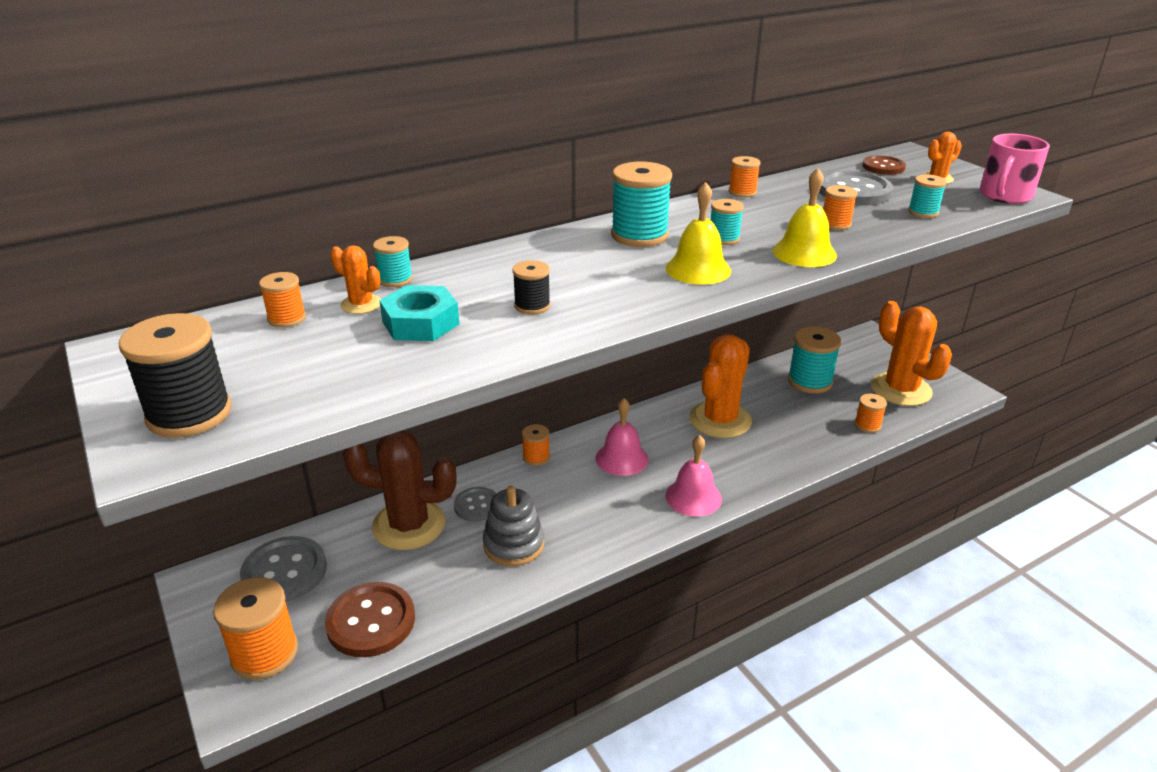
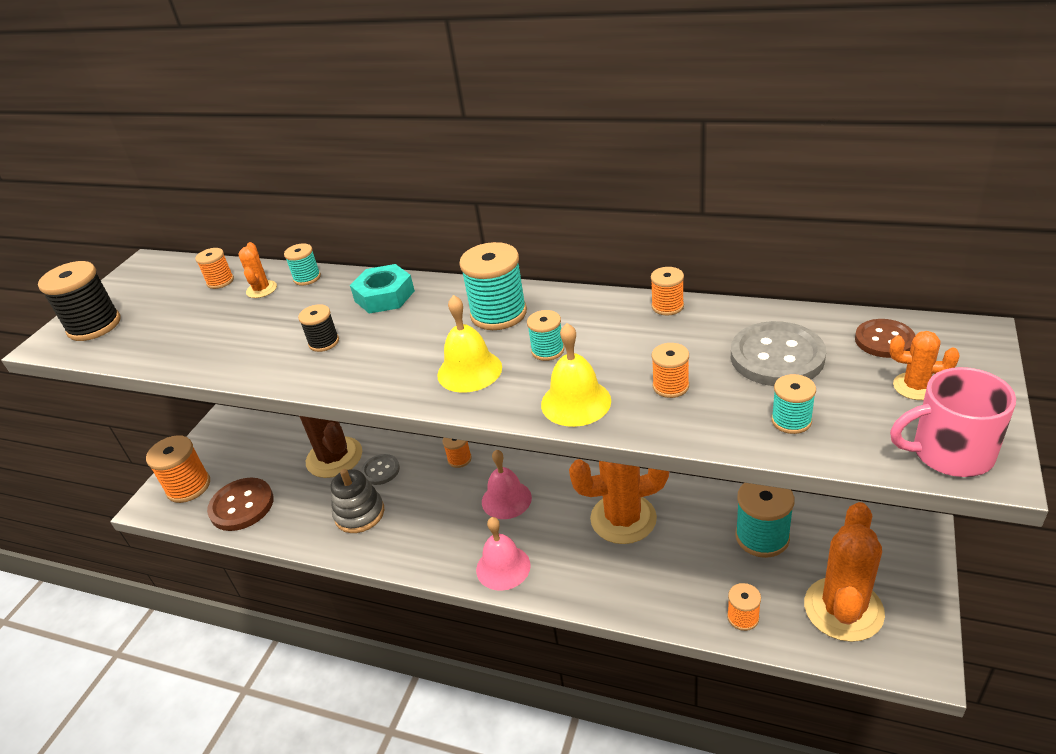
camera: 55 degrees right, 5 degrees up
grey button [240,536,327,602] -> none
turquoise nut [379,285,460,341] -> turquoise nut moved to [350,264,415,314]

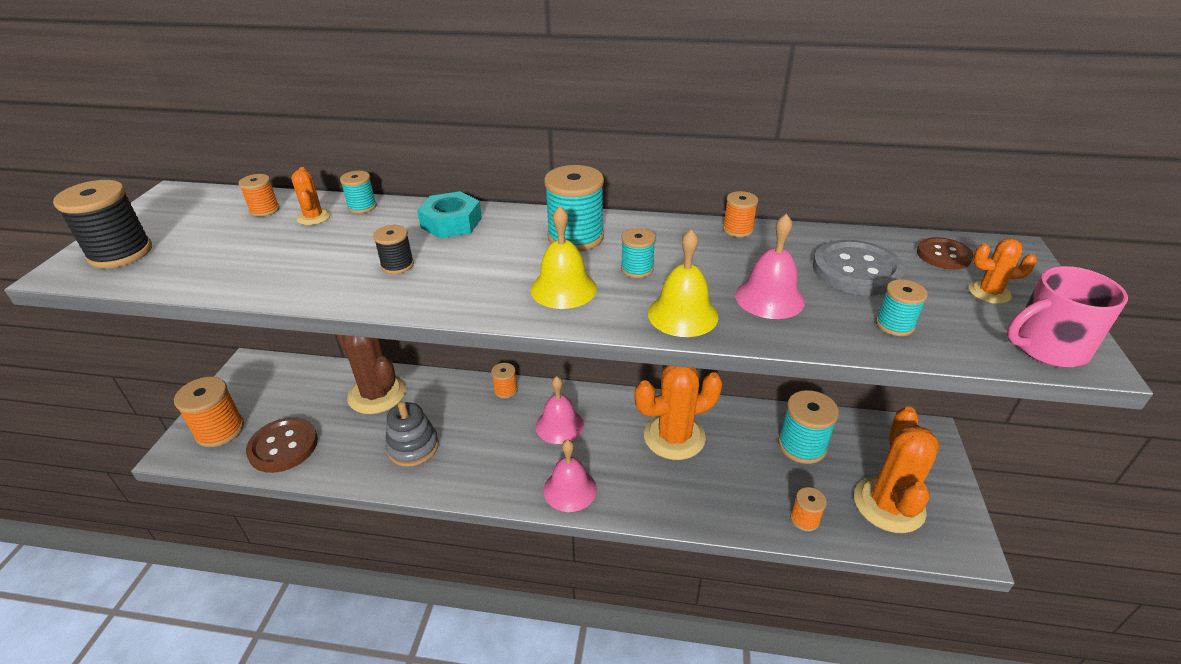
camera: 15 degrees left, 0 degrees up
grey button [361,454,400,485] -> none
orange spool [652,343,689,398] -> pink bell [735,213,805,319]

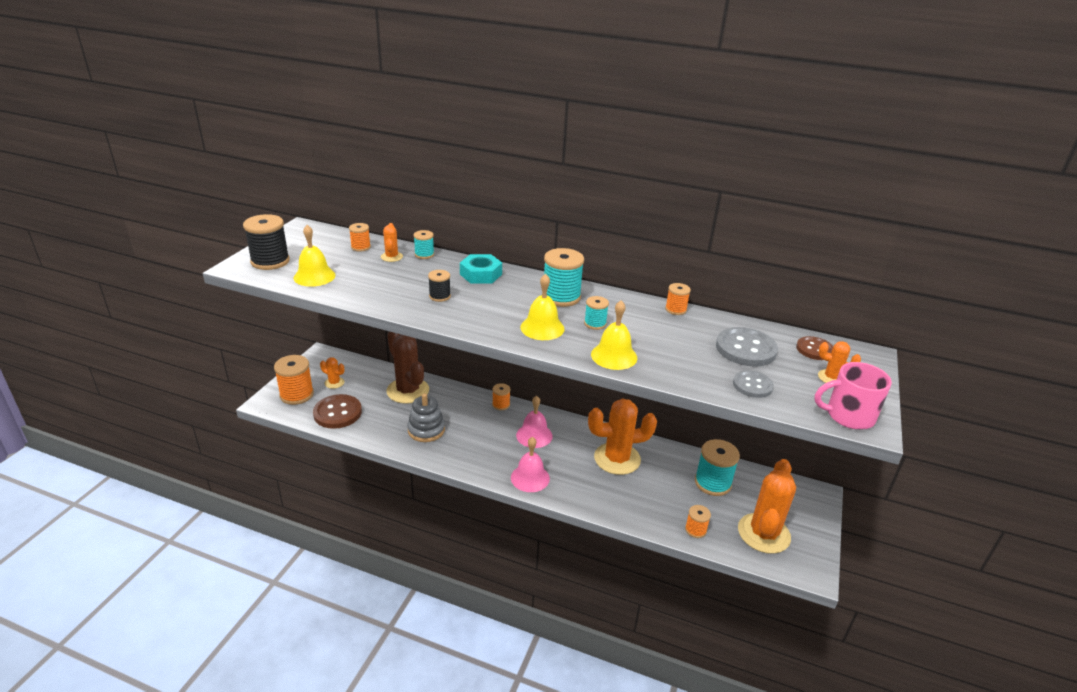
camera: 10 degrees right, 5 degrees down
pink bell [735,213,805,319] -> none
turquoise spool [876,279,928,336] -> grey button [733,370,774,398]
none -> yellow bell [293,225,335,287]
none -> orange cactus [320,357,344,389]

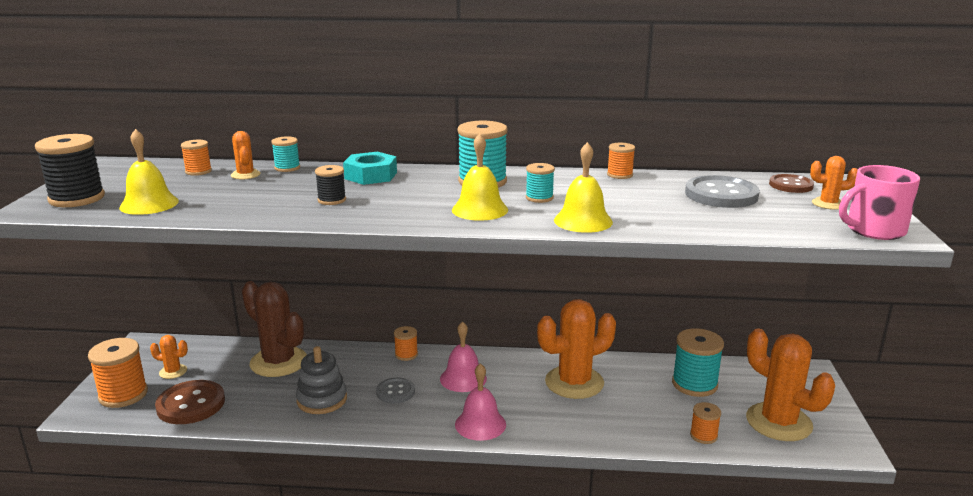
camera: 15 degrees left, 10 degrees down
grey button [733,370,774,398] -> grey button moved to [376,378,415,404]
orange cactus [738,459,796,554] -> orange cactus turned 45 degrees counterclockwise [746,329,835,441]

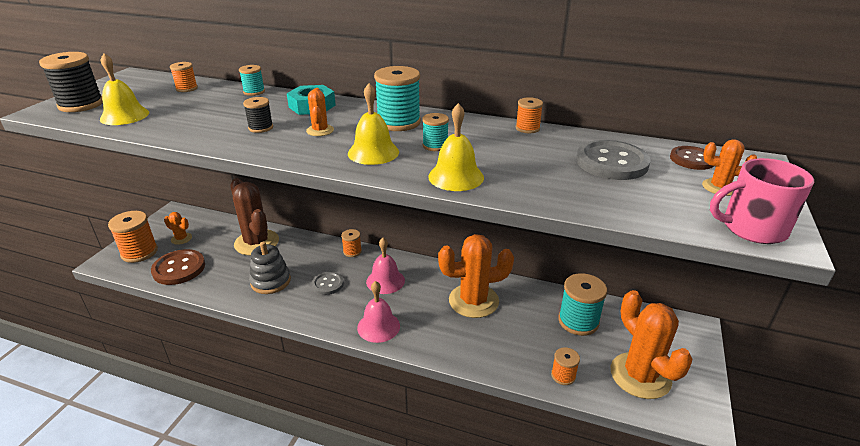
camera: 15 degrees right, 10 degrees up
orange cactus [231,131,261,179] -> orange cactus moved to [306,88,334,136]

